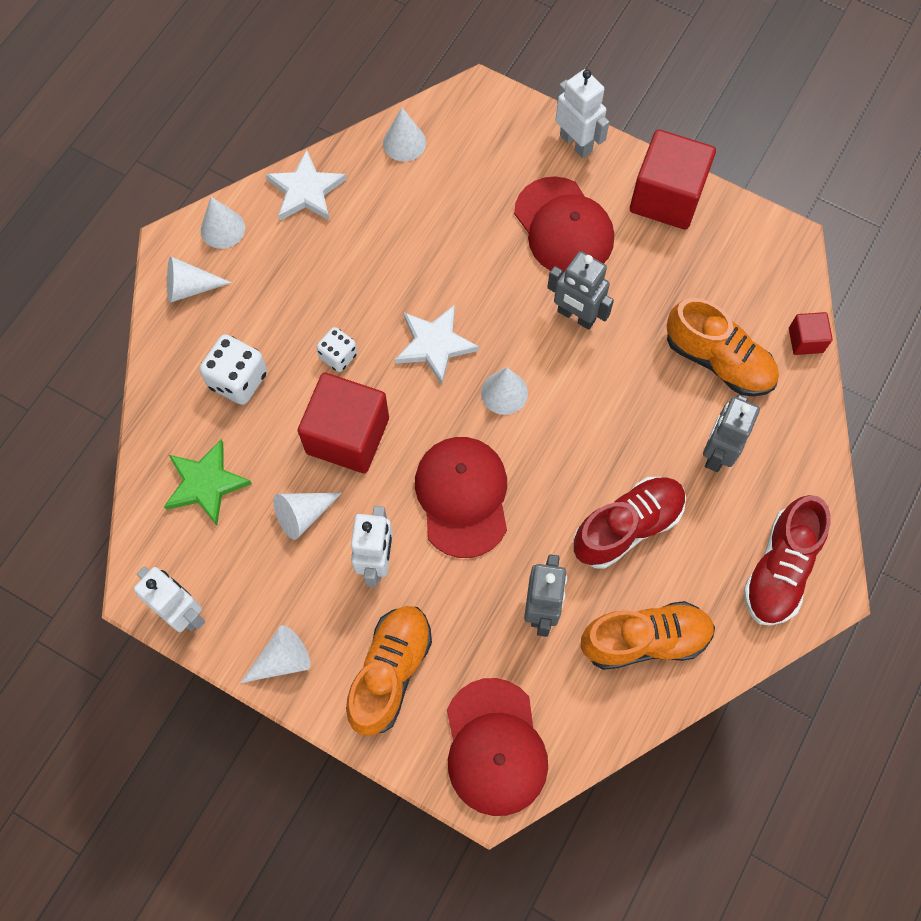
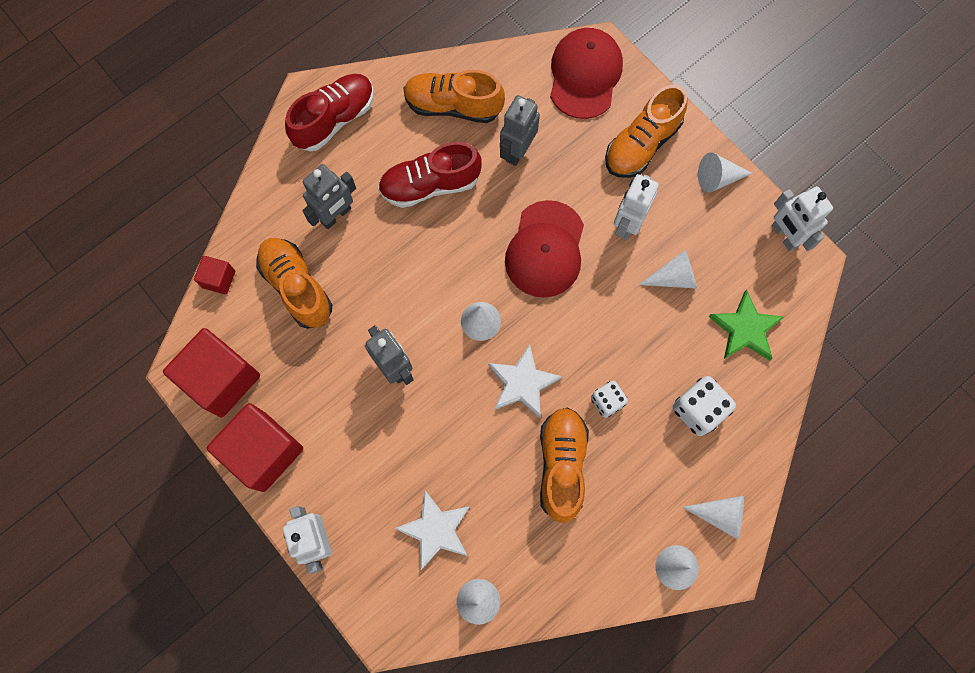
camera: 160 degrees left, 5 degrees up
white star [265,150,347,221] -> white star moved to [394,490,470,570]
red cube [298,373,389,473] -> red cube moved to [163,328,260,418]
red cap [514,176,614,274] -> none
none -> orange shoe [540,407,589,523]

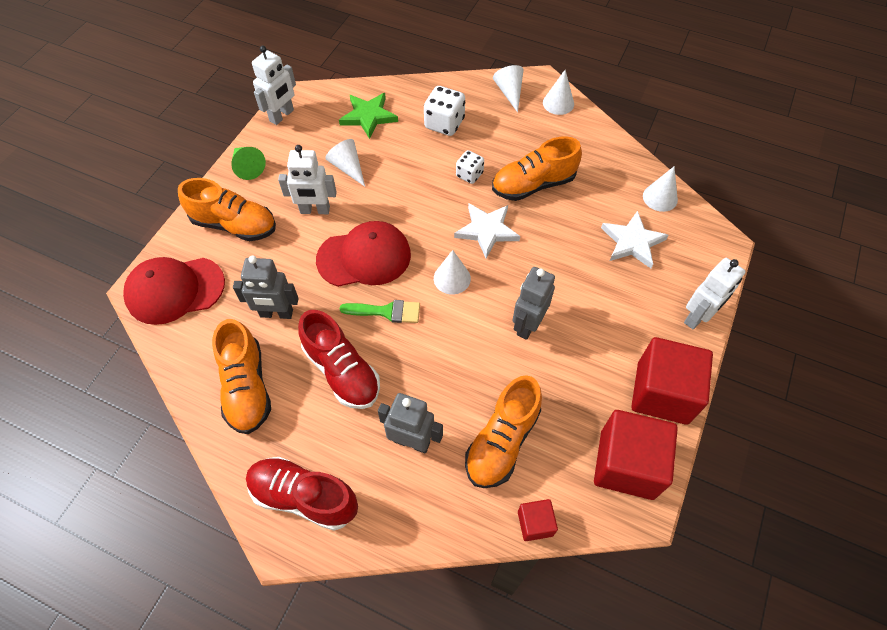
camera: 115 degrees left, 15 degrees down
white cone [698,153,752,193] -> green cone [231,147,266,180]
none -> green brush [340,300,420,323]

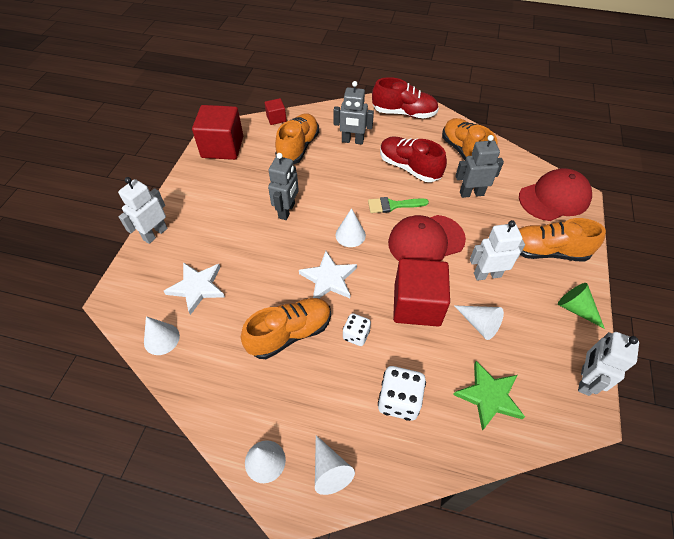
camera: 170 degrees right, 5 degrees down
red cube [631,337,713,425] -> red cube moved to [393,258,450,327]

